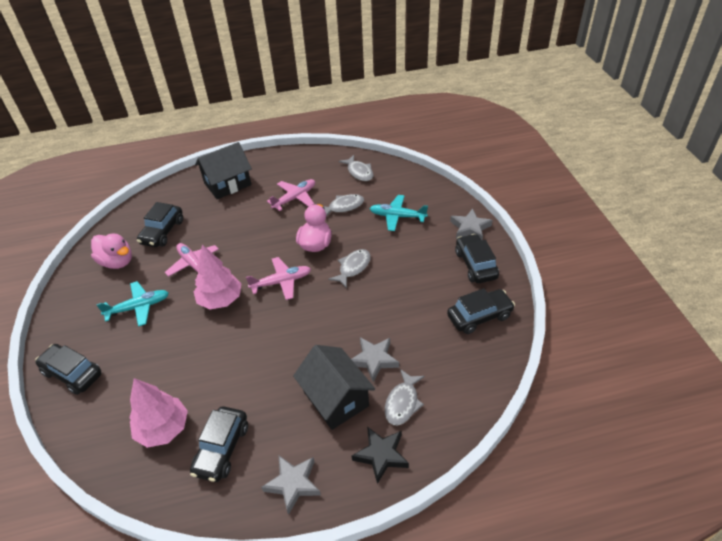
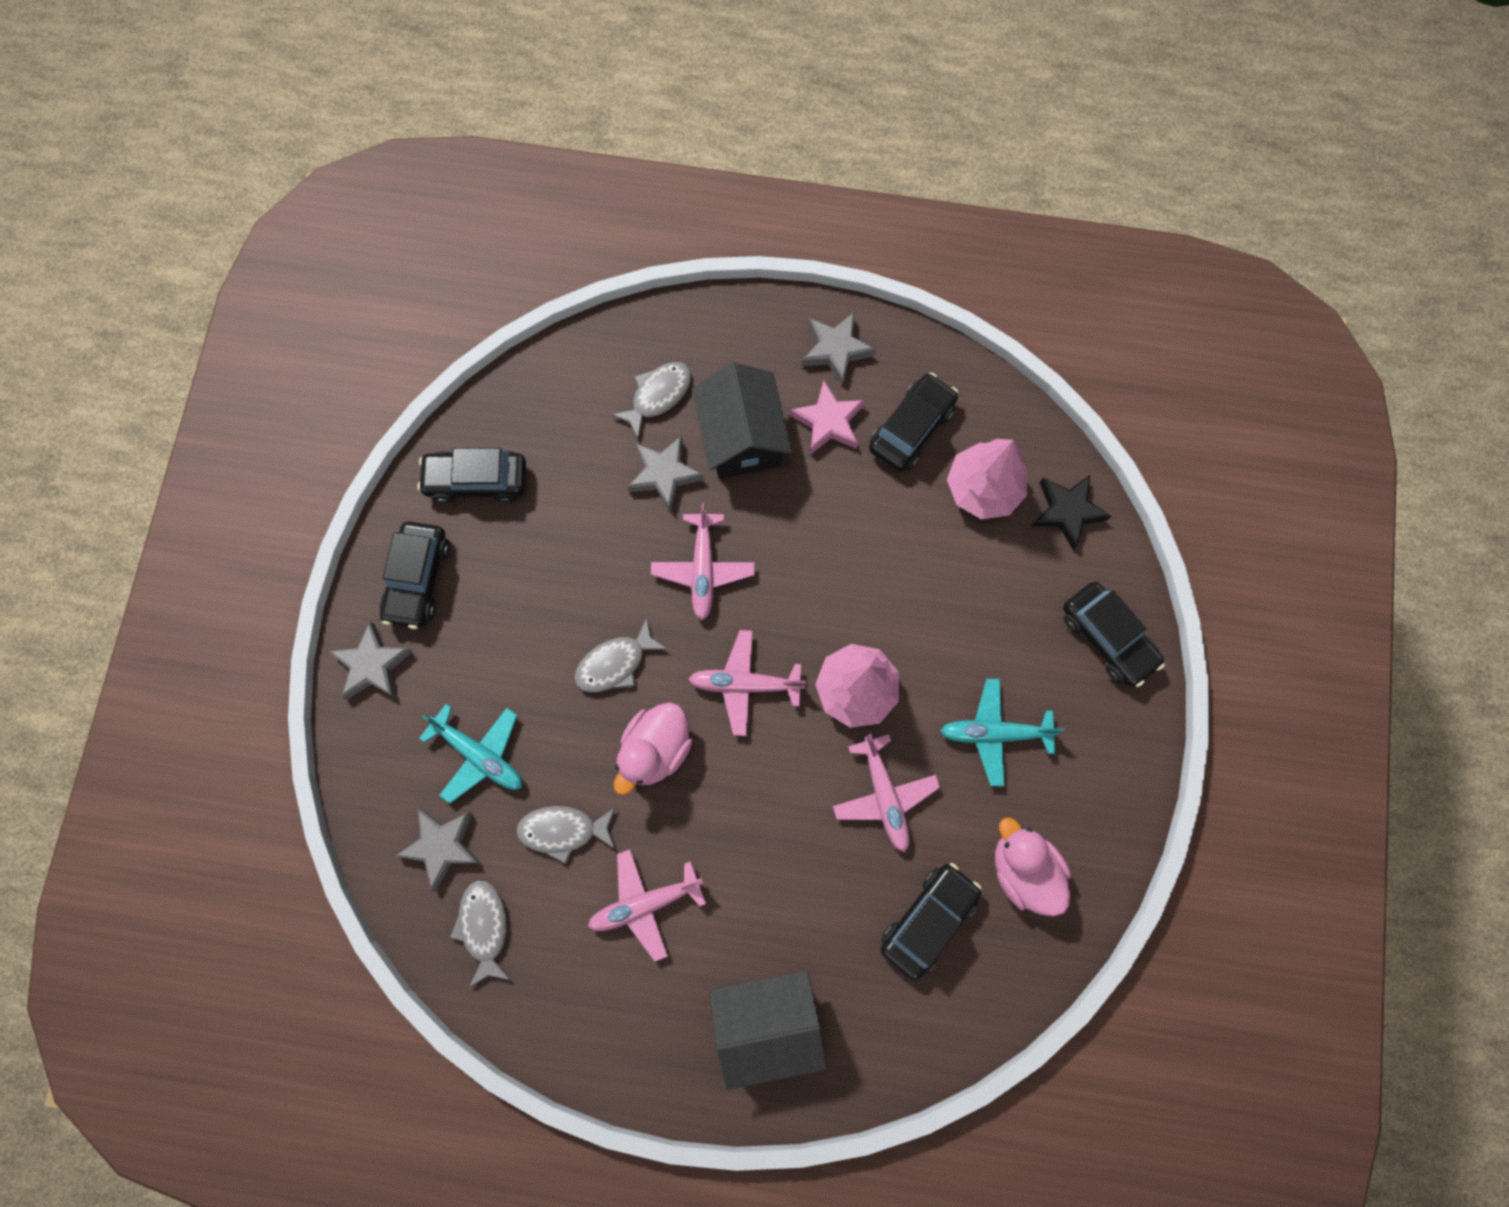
camera: 160 degrees left, 30 degrees up
black star [352,427,409,484] -> black star moved to [1032,475,1111,550]
none -> grey star [395,808,481,891]
none -> pink plane [651,503,755,620]
none -> pink star [790,380,865,455]

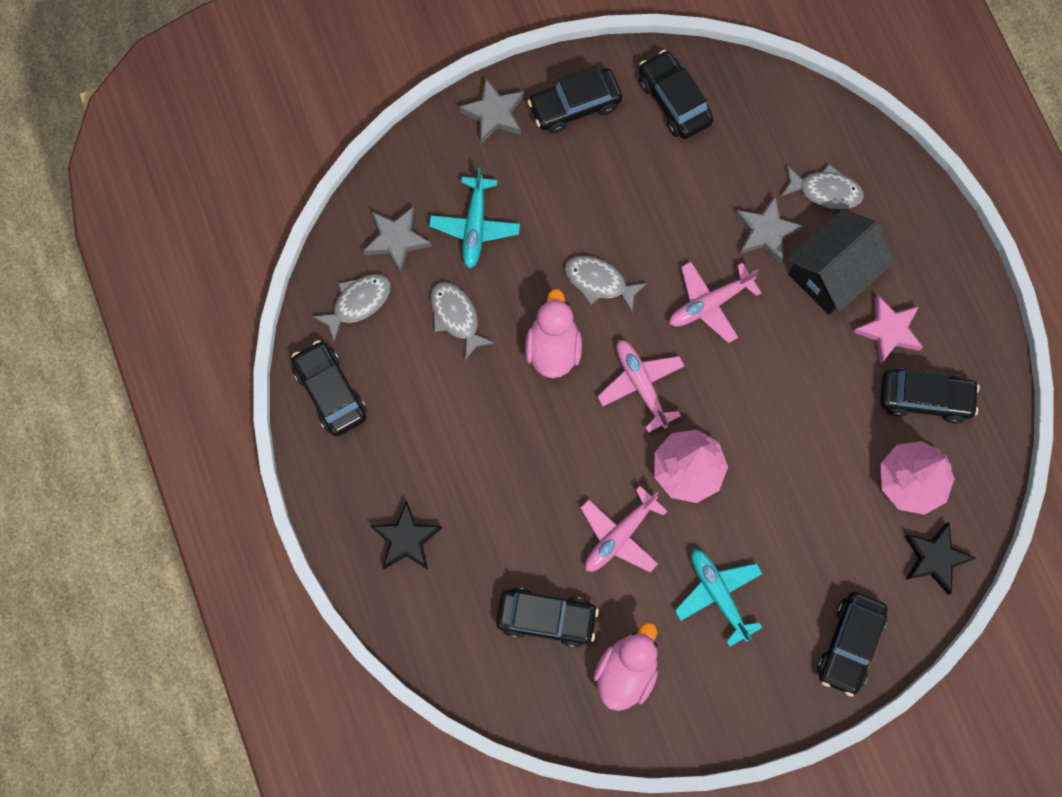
camera: 60 degrees right, 0 degrees up
pink plane [588,849,706,962] -> none
pink duck [614,702,692,795] -> pink duck turned 90 degrees clockwise [525,289,582,378]
black house [709,970,827,1090] -> black star [371,500,442,569]
grey star [802,313,876,386] -> none
none -> black car [291,340,367,437]

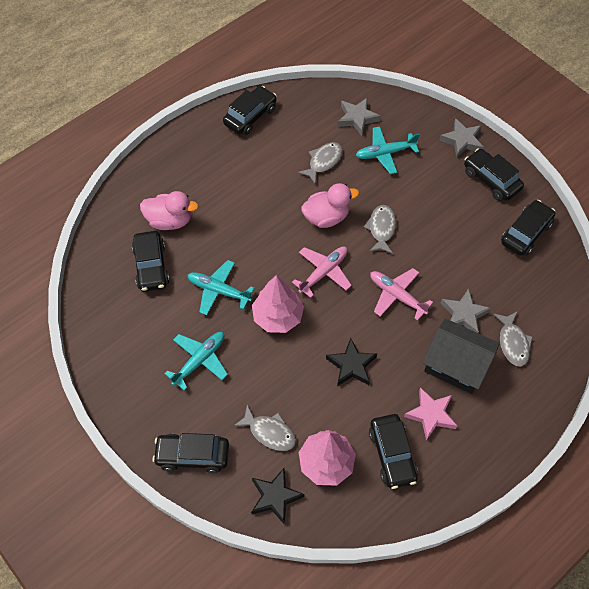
camera: 70 degrees right, 15 degrees down
grey fish [313,274,390,341] -> grey fish moved to [234,405,296,451]
black star [371,500,442,569] -> black star moved to [326,338,377,386]
pink plane [580,486,668,572] -> turquoise plane [187,260,255,315]
pink duck [594,622,658,711] -> pink duck moved to [140,191,199,230]

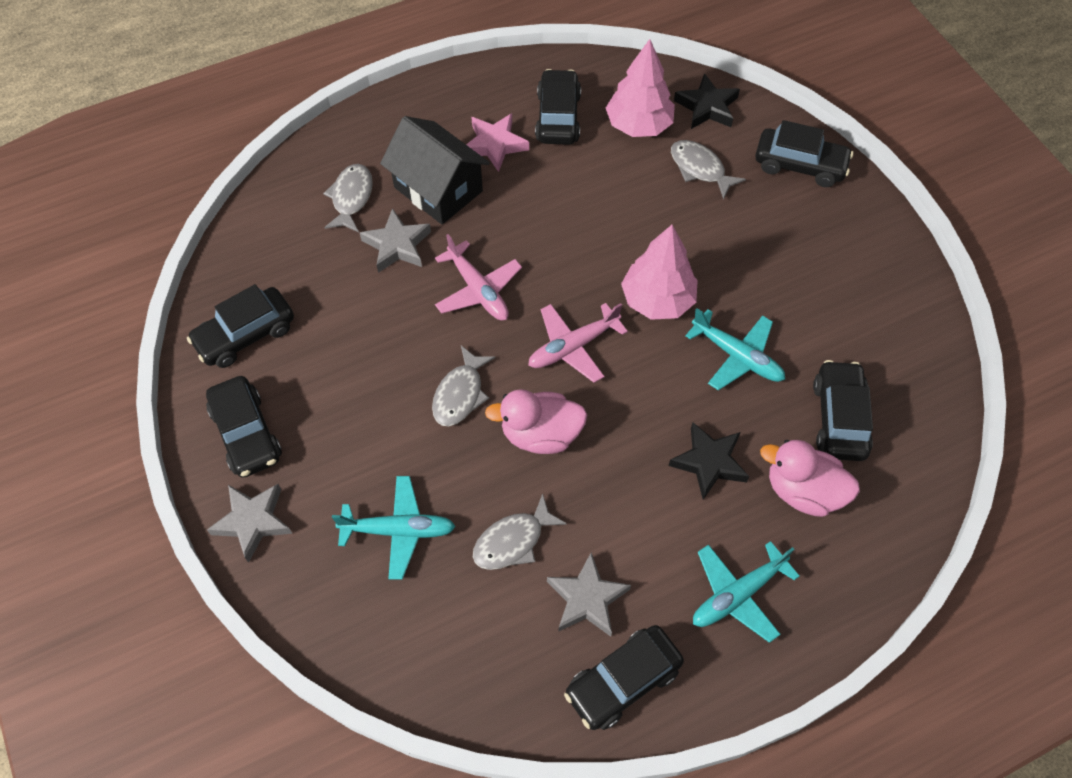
camera: 165 degrees left, 0 degrees up
turquoise plane [165,332,228,391] -> turquoise plane moved to [693,541,800,643]
black star [326,338,377,386] -> black star moved to [668,422,749,499]
grey star [338,98,381,136] -> grey star moved to [547,552,631,637]

